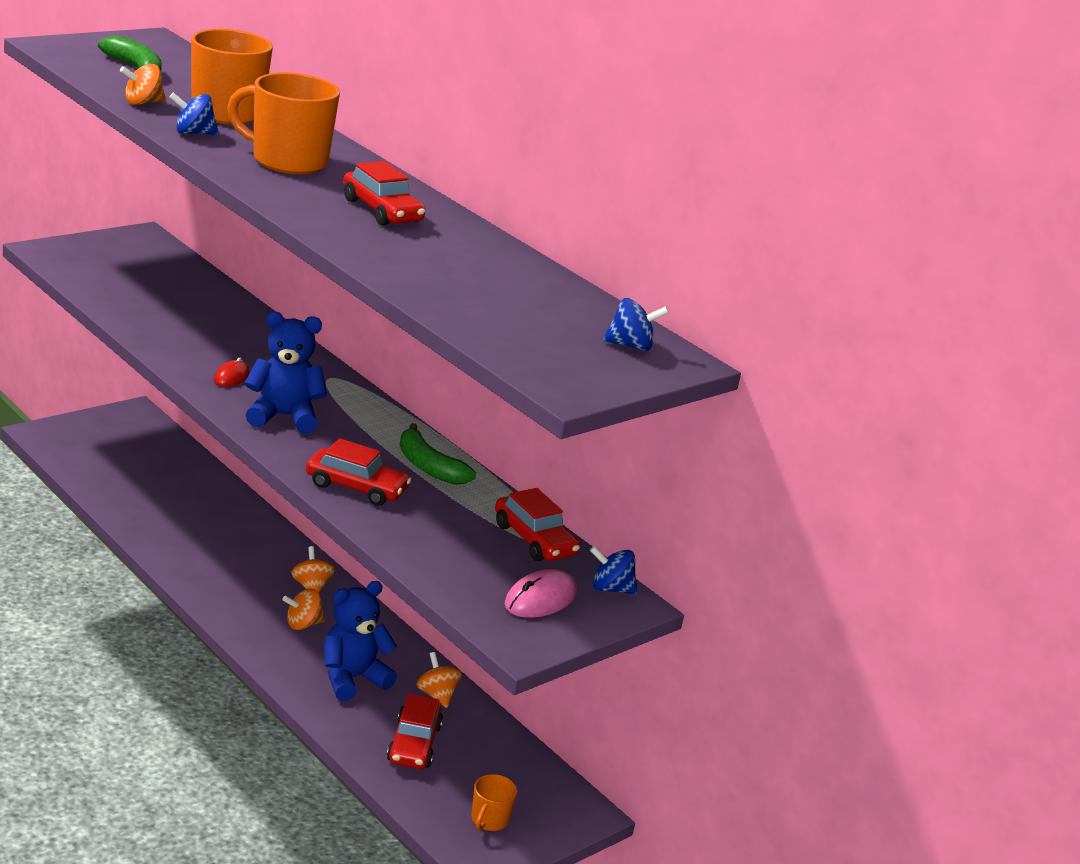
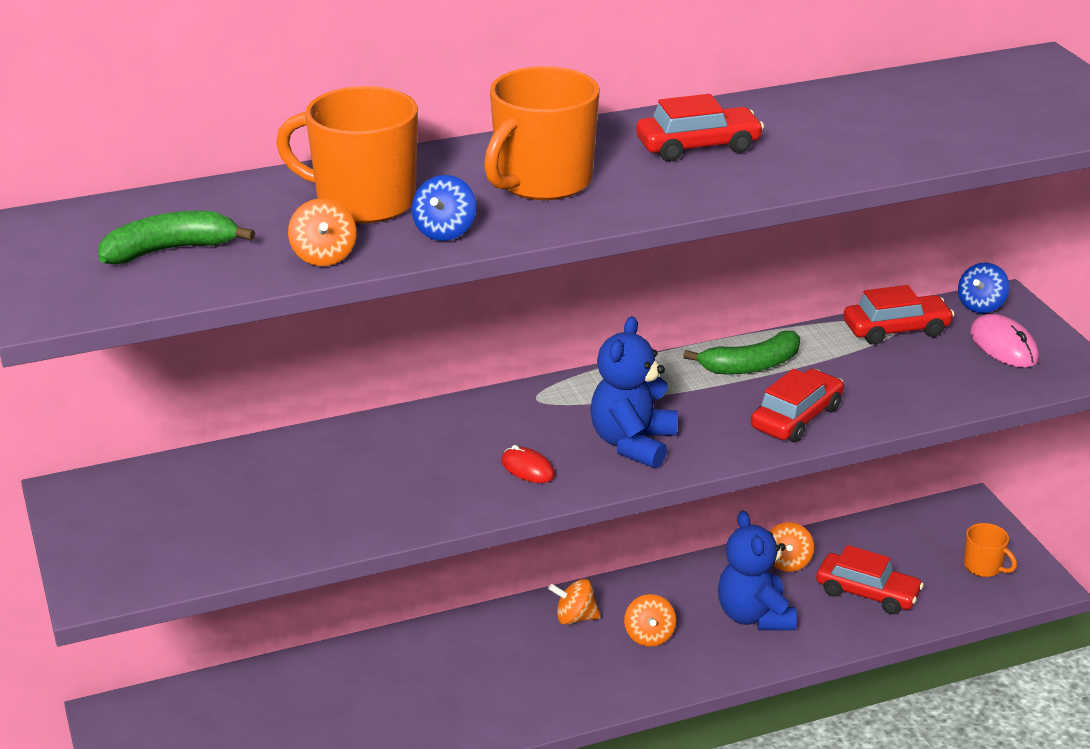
camera: 65 degrees left, 5 degrees up
orange spinning top [417,652,462,708] -> orange spinning top turned 75 degrees counterclockwise [770,522,814,572]
blue spinning top [603,298,669,351] -> none

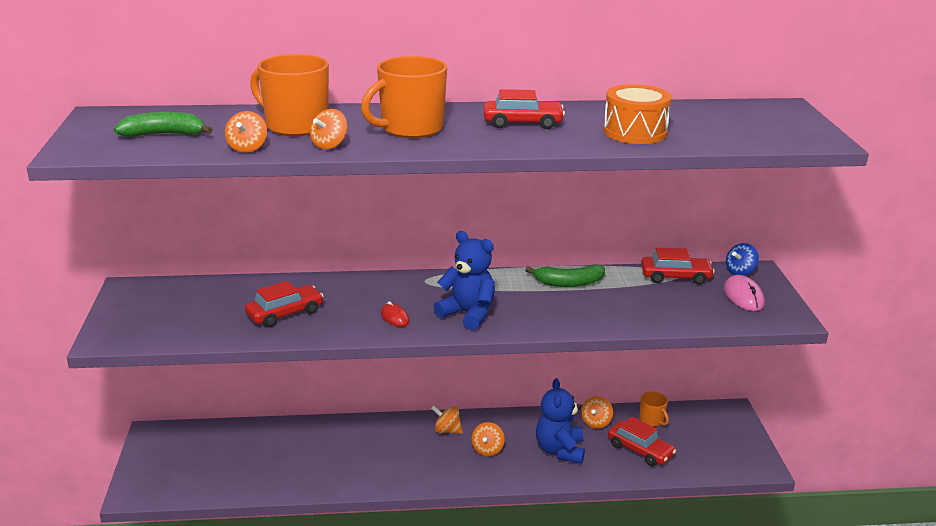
camera: 15 degrees right, 5 degrees down
blue spinning top [412,175,476,241] -> orange spinning top [310,109,348,149]
blue teddy bear [590,316,678,468] -> blue teddy bear turned 90 degrees clockwise [433,231,495,330]
red car [751,369,844,442] -> red car moved to [245,281,324,327]
orange mug [964,523,1017,577] -> orange mug moved to [640,391,669,426]
none -> orange drum [603,84,672,144]

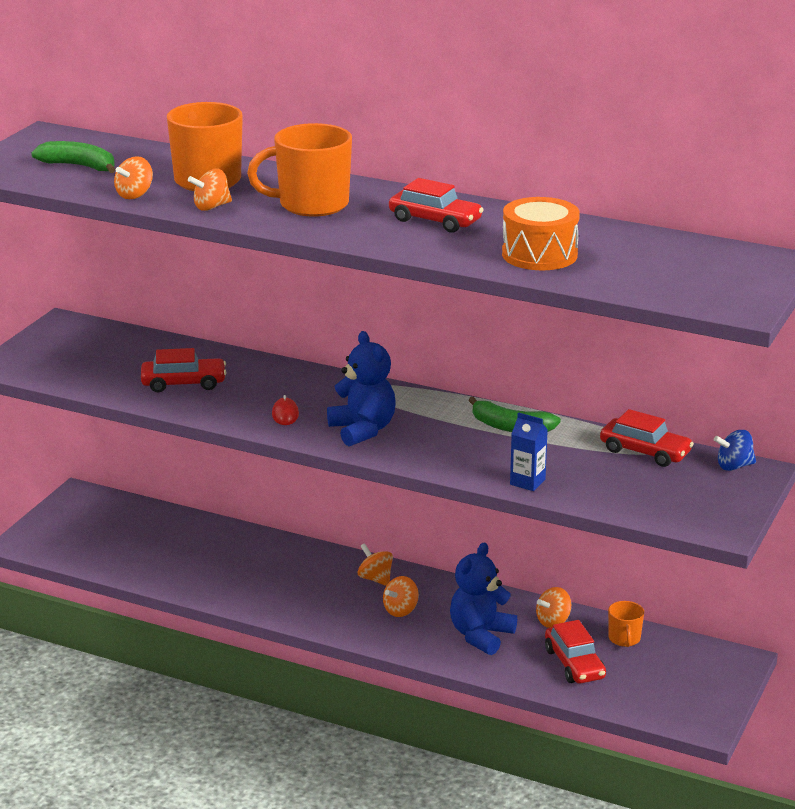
camera: 30 degrees right, 0 degrees up
pink mouse [724,275,765,311] -> none
none -> blue carton [510,412,548,491]

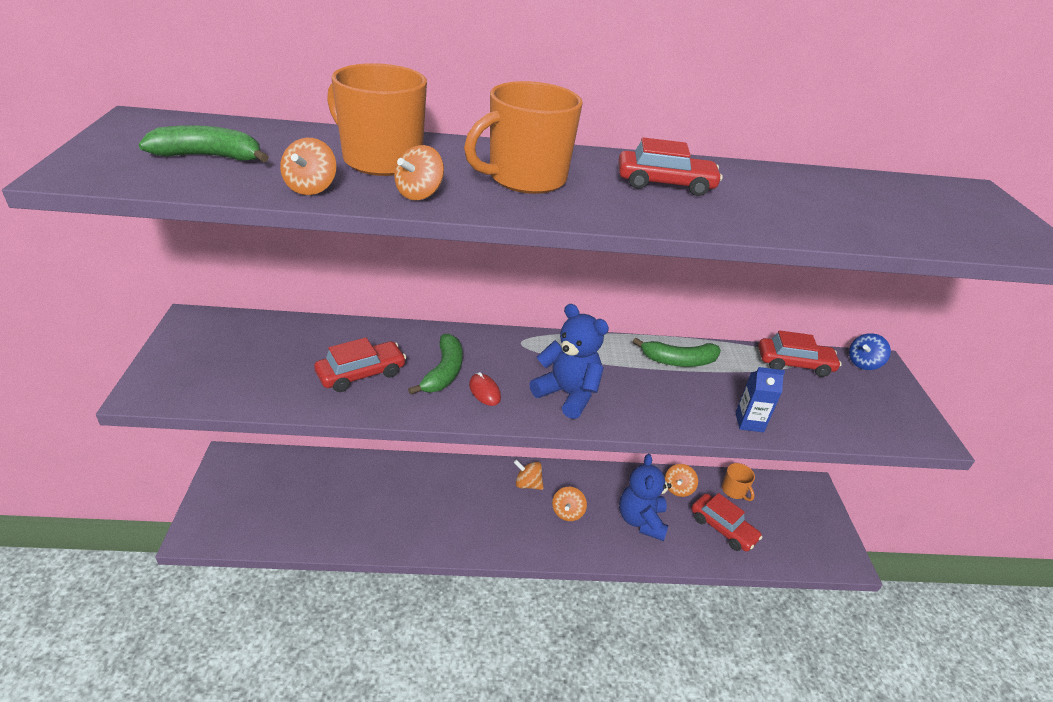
camera: 30 degrees left, 10 degrees up
orange drum [502,197,580,270] -> none
none -> green banana [408,334,463,395]

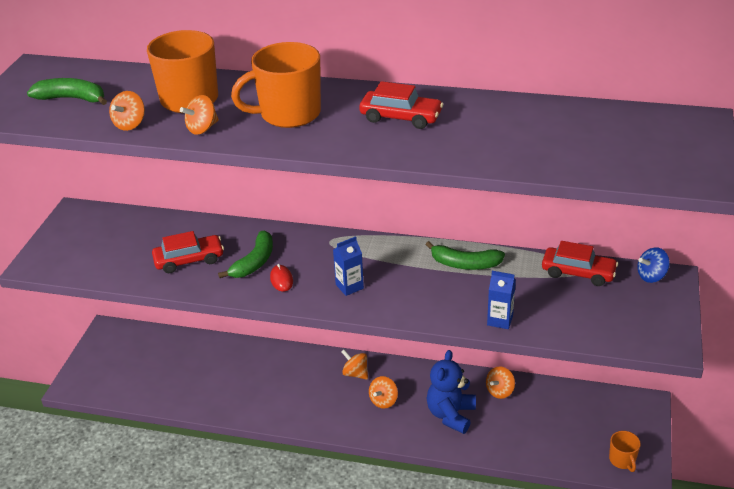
camera: 20 degrees right, 0 degrees up
blue teddy bear [529,304,609,419] -> blue carton [333,236,364,296]
red car [691,493,762,552] -> none
orange mug [722,463,755,501] -> orange mug moved to [609,431,641,472]

